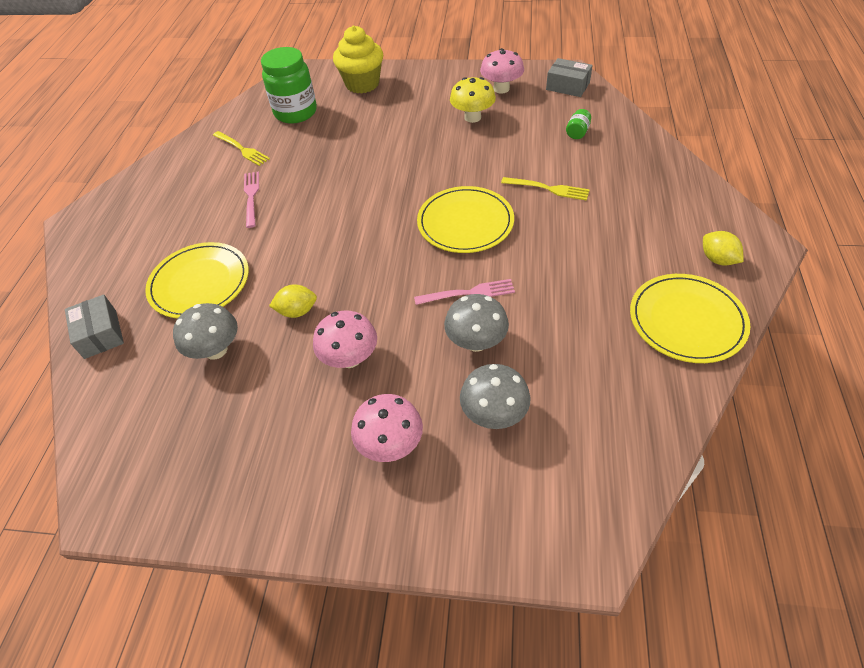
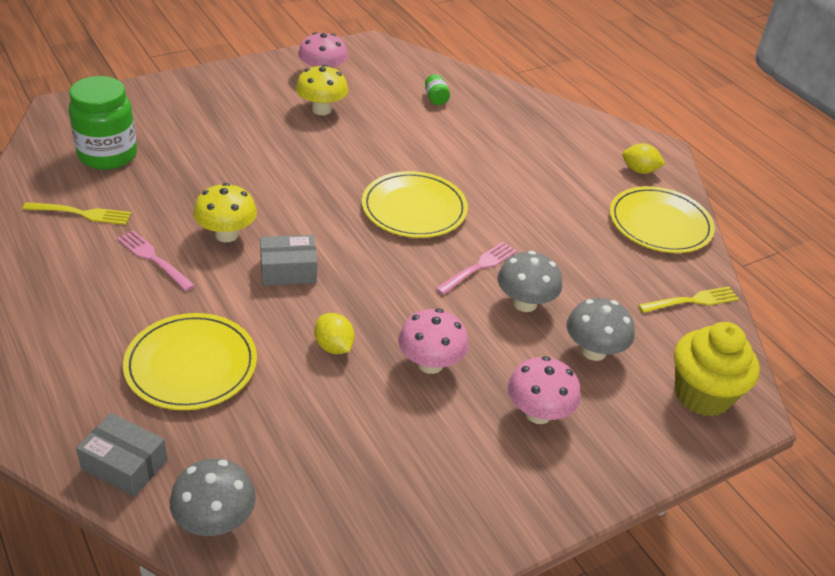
camera: 45 degrees left, 10 degrees down
grey mushroom [173,303,238,360] -> grey mushroom moved to [170,459,256,536]
yellow lemon [269,284,317,318] -> yellow lemon turned 75 degrees counterclockwise [314,313,355,354]
yellow cupcake [333,25,383,94] -> yellow cupcake moved to [674,322,760,417]
yellow fork [501,177,590,201] -> yellow fork moved to [638,286,739,313]
grey box [546,58,593,97] -> grey box moved to [260,235,317,286]
none -> yellow mushroom [193,183,257,242]

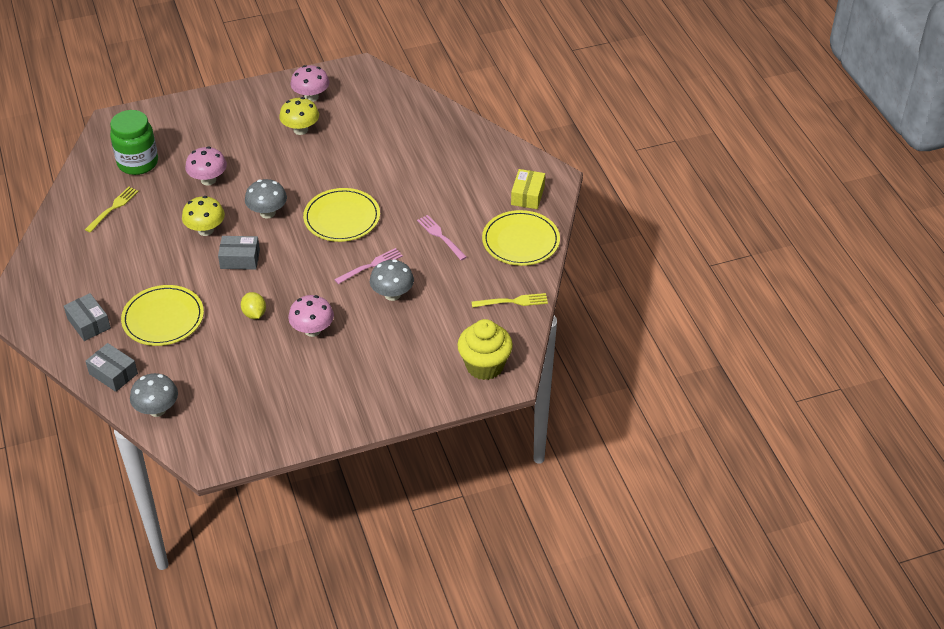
camera: 15 degrees right, 5 degrees up
yellow fork [22,202,131,225] -> yellow fork turned 75 degrees counterclockwise [85,187,139,233]
pink fork [117,230,195,291] -> pink fork moved to [417,215,467,260]
green jar [425,74,450,105] -> none
pink mushroom [508,356,581,424] -> pink mushroom moved to [185,146,227,186]
grey mushroom [567,298,635,361] -> grey mushroom moved to [245,179,287,219]
yellow lemon [622,143,665,174] -> yellow box [511,169,545,209]
none -> grey box [64,293,111,341]

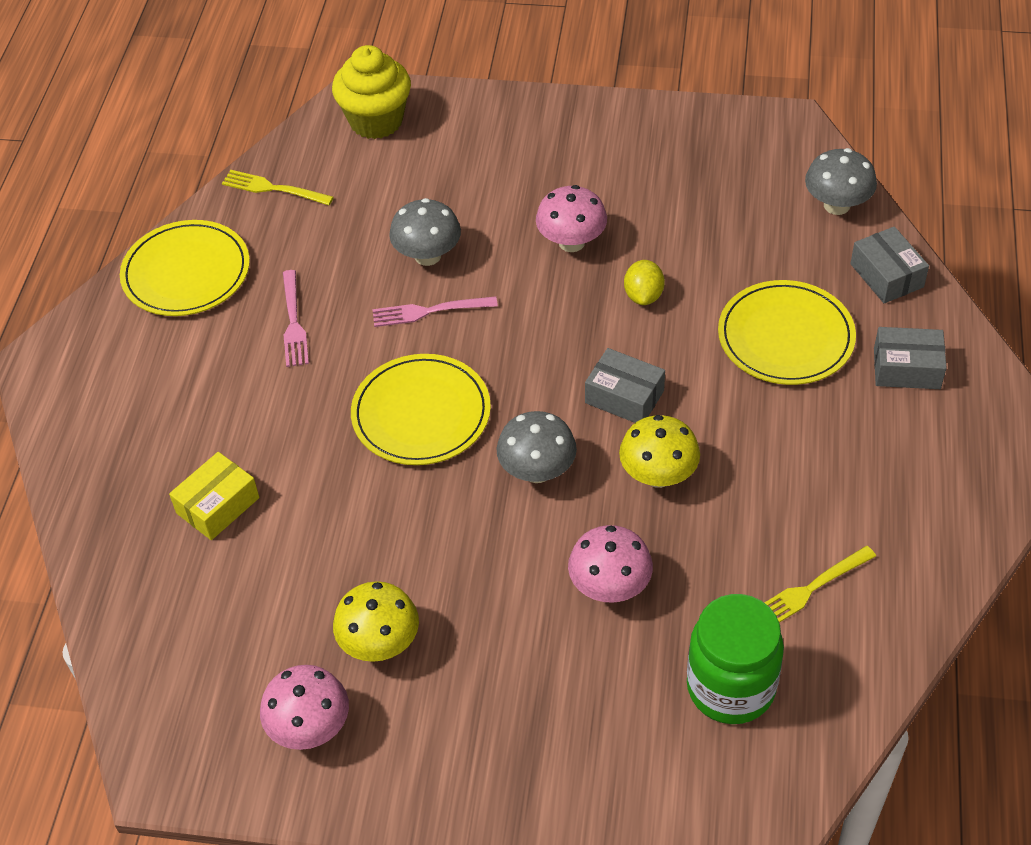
camera: 150 degrees left, 5 degrees up
grey box [64,293,111,341] -> grey box turned 75 degrees counterclockwise [874,327,947,389]
yellow box [511,169,545,209] -> yellow box moved to [169,452,259,540]

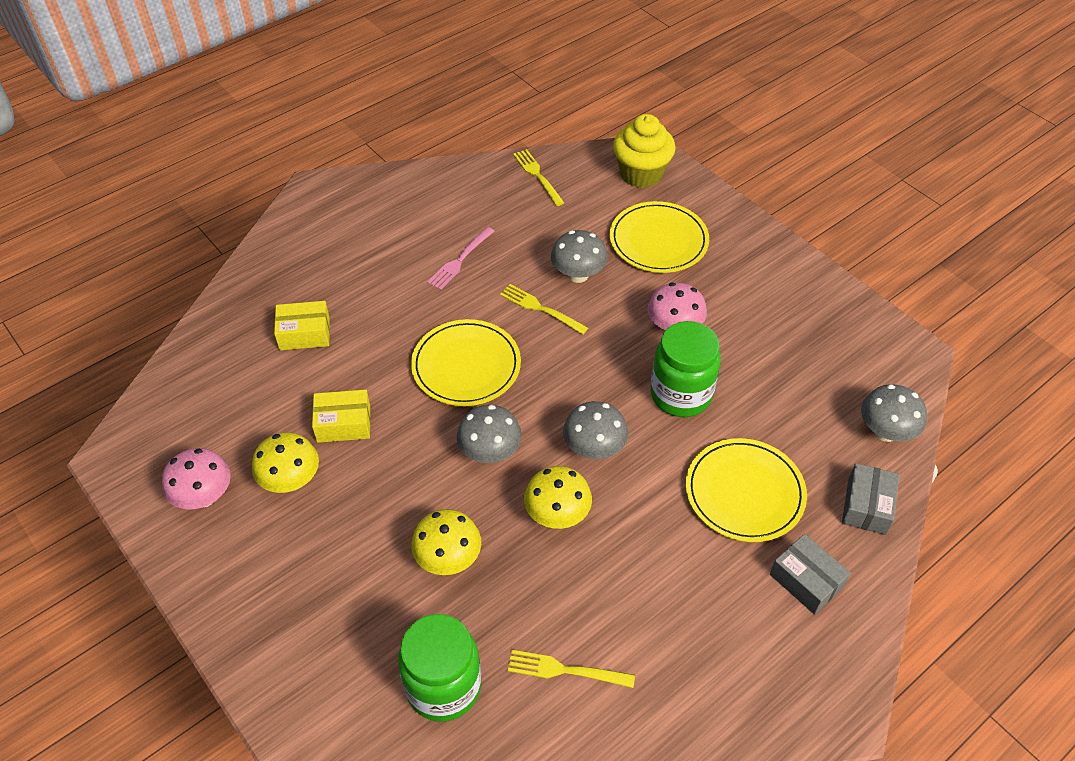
camera: 40 degrees right, 0 degrees up
yellow plate [120,220,250,316] -> yellow plate moved to [610,201,709,273]
pink fork [372,296,498,327] -> yellow fork [500,284,588,335]
pink mushroom [568,525,653,603] -> yellow mushroom [411,509,481,575]
grey box [585,348,665,423] -> grey mushroom [563,401,628,459]
yellow lemon [624,260,665,305] -> green jar [650,321,721,417]
none -> yellow box [312,390,370,443]

